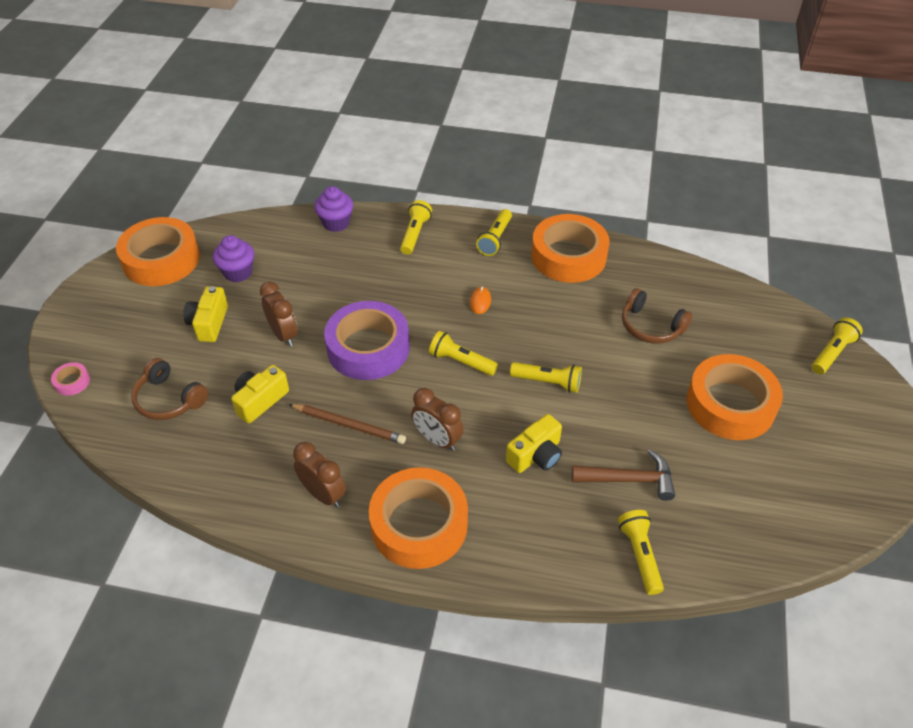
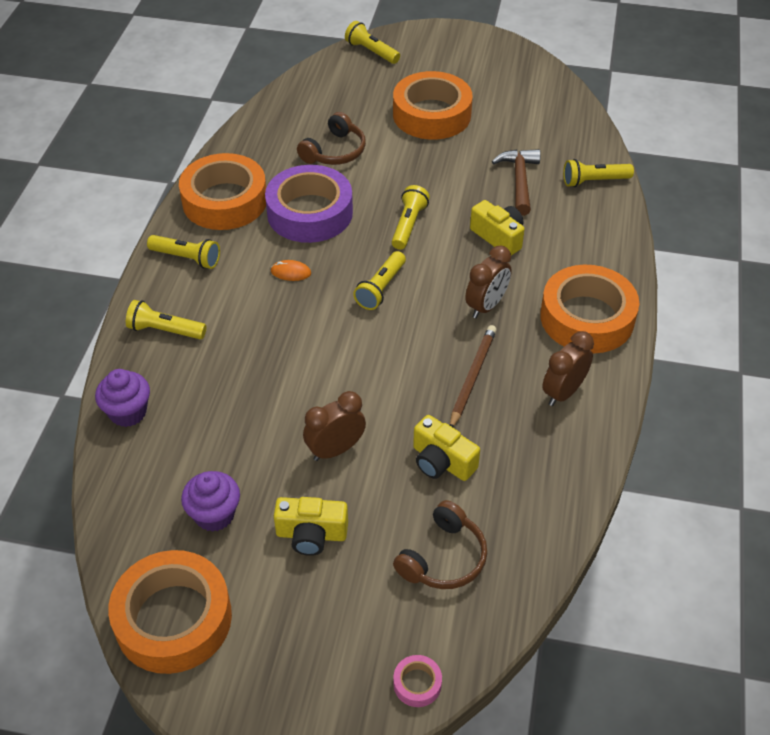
camera: 90 degrees left, 0 degrees up
purple tape [324,301,410,380] -> purple tape moved to [265,165,353,243]

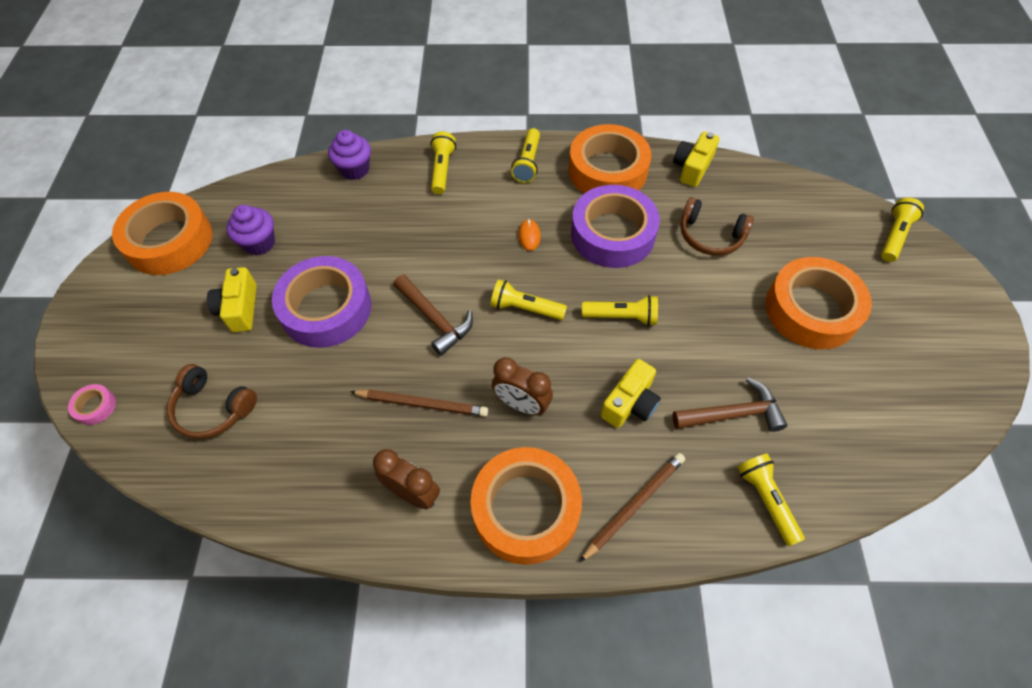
camera: 80 degrees right, 10 degrees up
brown clock [303,391,366,461] -> purple tape [272,256,371,348]
yellow camera [413,415,480,481] -> yellow camera moved to [673,131,719,187]
none -> brown hammer [394,275,473,356]
none -> brown pencil [580,453,685,562]

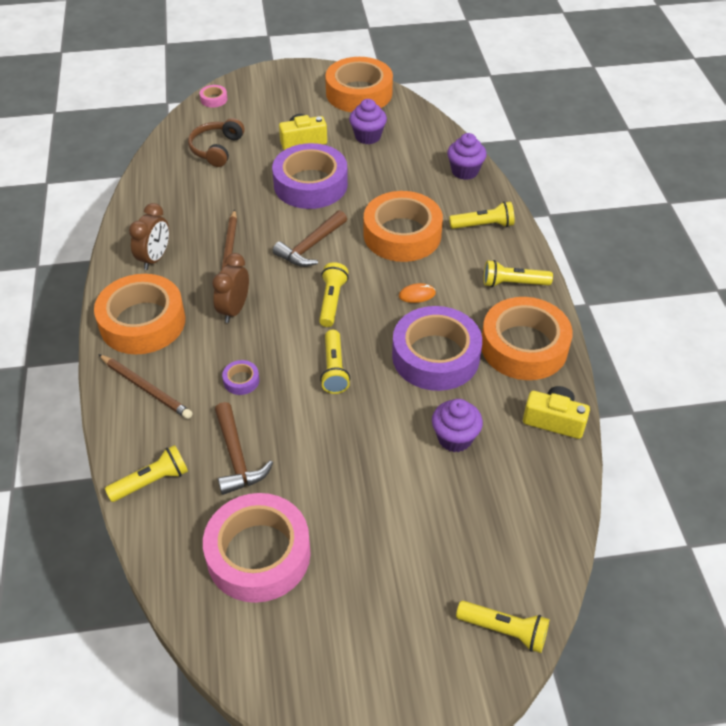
camera: 80 degrees right, 10 degrees down
yellow camera [601,359,661,428] -> purple tape [222,360,259,395]
brown headphones [681,197,754,256] -> purple cupcake [432,399,483,452]
orange tape [766,257,872,349] -> orange tape moved to [364,191,443,262]
none -> pink tape [203,493,311,603]

